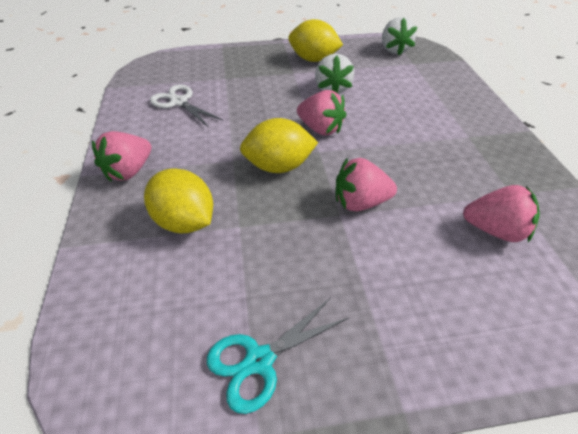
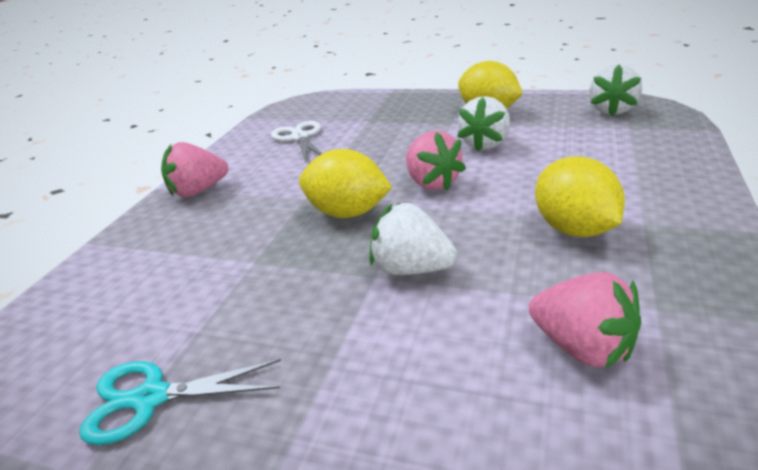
camera: 30 degrees right, 15 degrees down
yellow lemon [144,168,213,233] -> yellow lemon moved to [535,156,625,237]
pink strawberry [336,158,397,211] -> white strawberry [370,203,457,275]

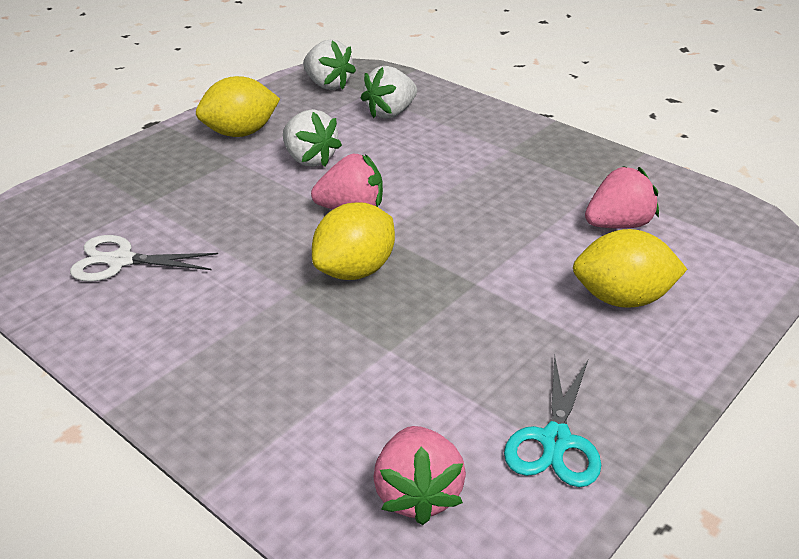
camera: 70 degrees left, 5 degrees up
pink strawberry [161,142,228,197] -> pink strawberry moved to [373,426,466,525]
white strawberry [370,203,457,275] -> white strawberry moved to [361,66,417,119]
yellow lemon [535,156,625,237] -> yellow lemon moved to [573,229,688,308]

